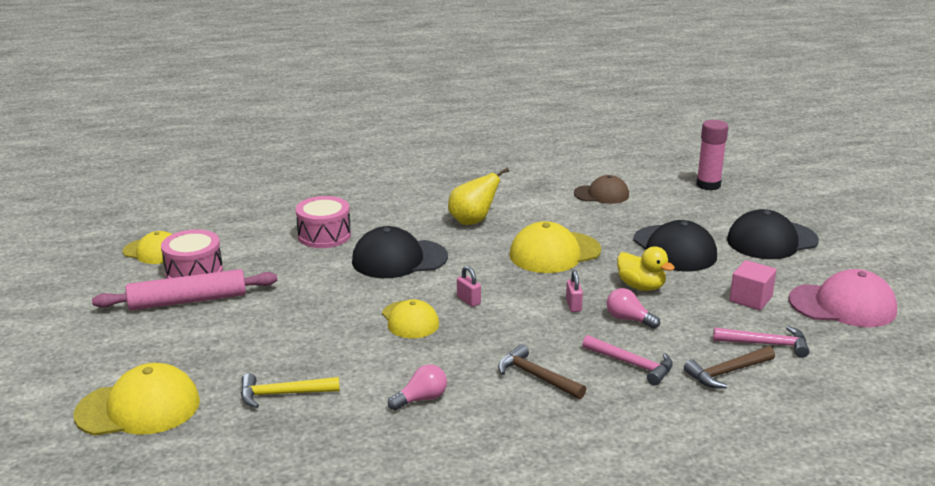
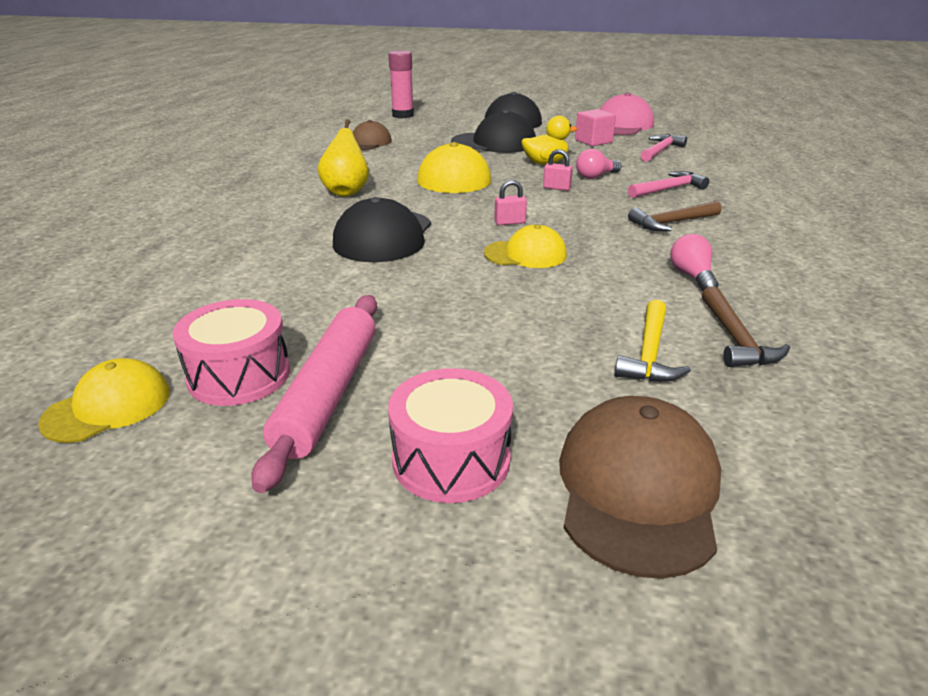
camera: 65 degrees left, 5 degrees up
yellow cap [73,363,200,436] -> brown cap [559,396,721,579]
pink drum [296,196,351,248] -> pink drum moved to [388,368,513,503]
brown hammer [684,346,775,389] -> brown hammer moved to [702,286,790,367]

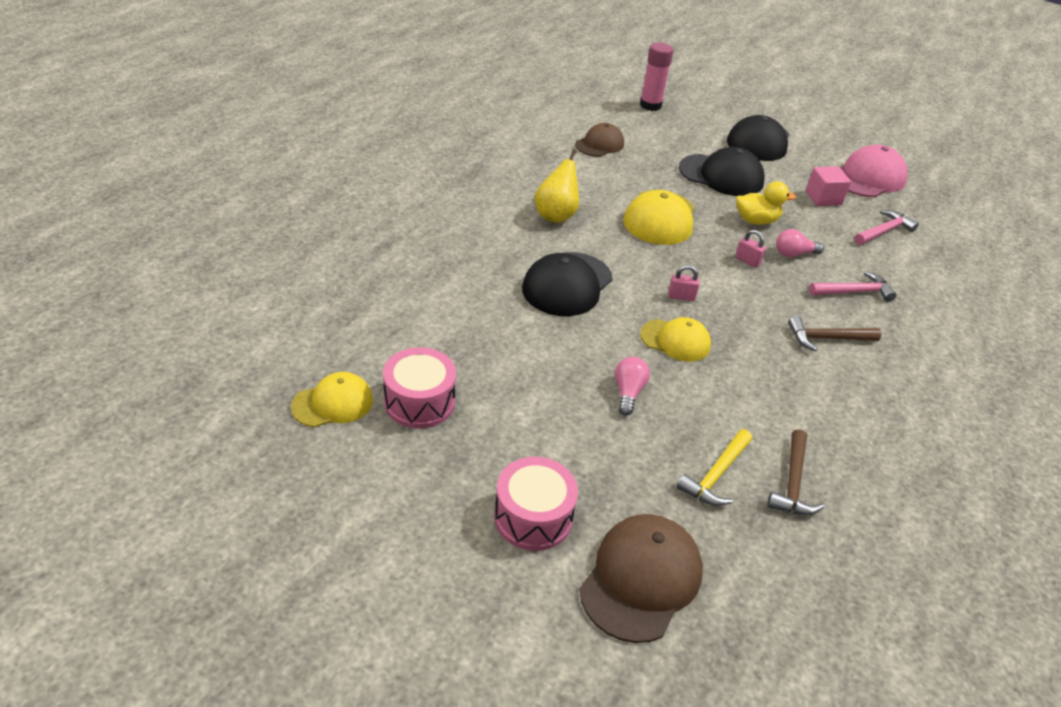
camera: 15 degrees right, 10 degrees up
pink rolling pin [251,295,377,493] -> none
pink light bulb [670,234,718,291] -> pink light bulb moved to [615,357,650,416]

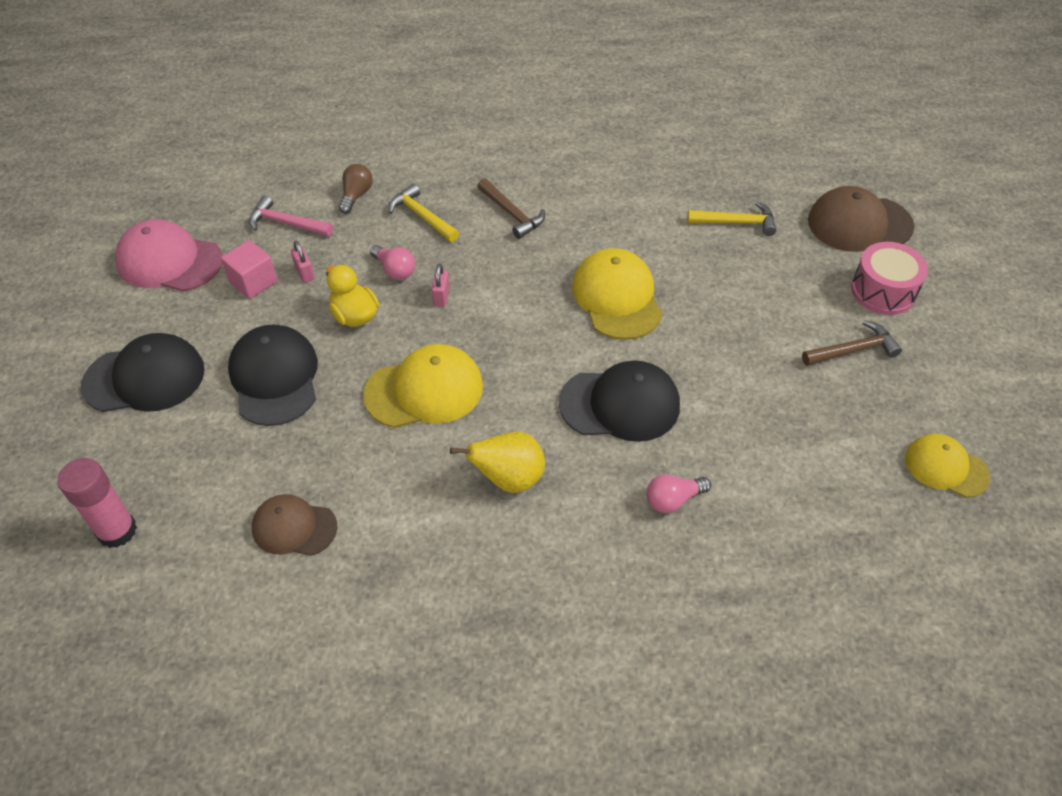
camera: 120 degrees left, 10 degrees up
pink drum [383,347,456,428] -> none
pink light bulb [615,357,650,416] -> pink light bulb moved to [646,474,711,513]
yellow cap [640,317,711,362] -> yellow cap [572,248,663,340], size x1.54
pink padlock [668,265,700,301] -> pink padlock moved to [291,241,315,283]
brown hammer [767,429,824,515] -> brown hammer moved to [802,320,902,366]
pink hammer [809,271,897,302] -> yellow hammer [388,184,459,242]
none -> brown light bulb [339,164,373,214]

